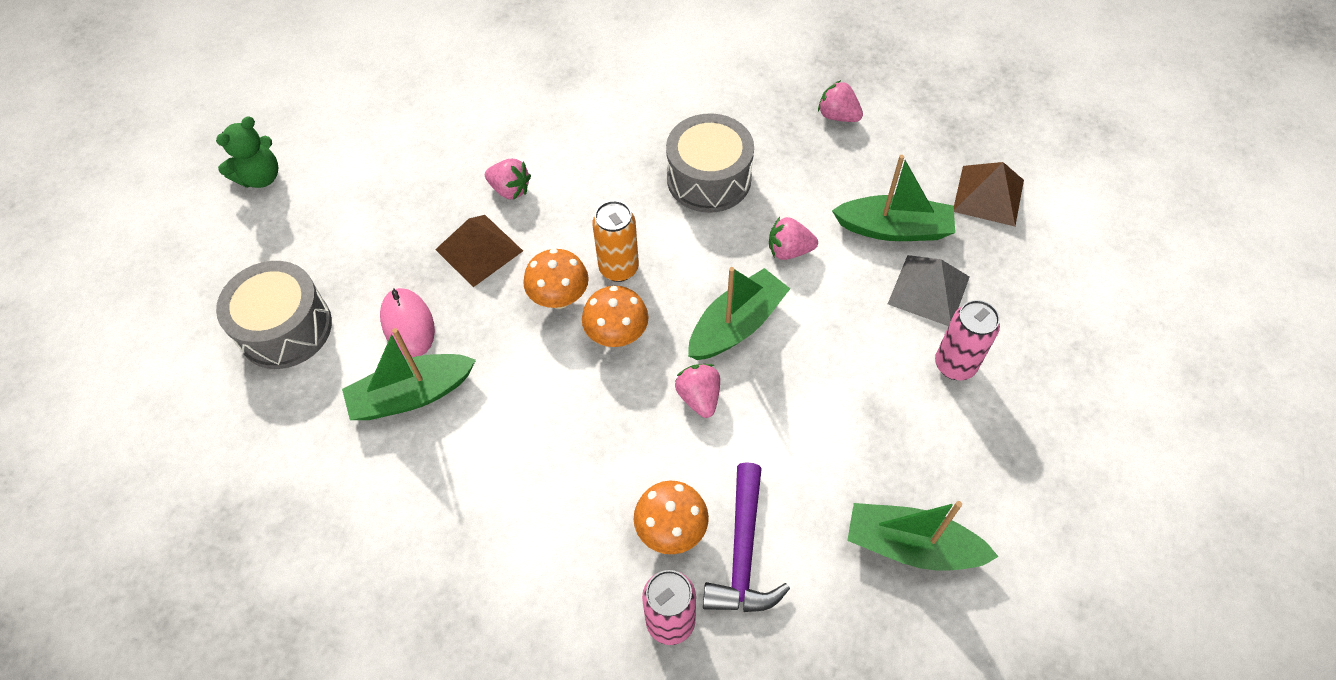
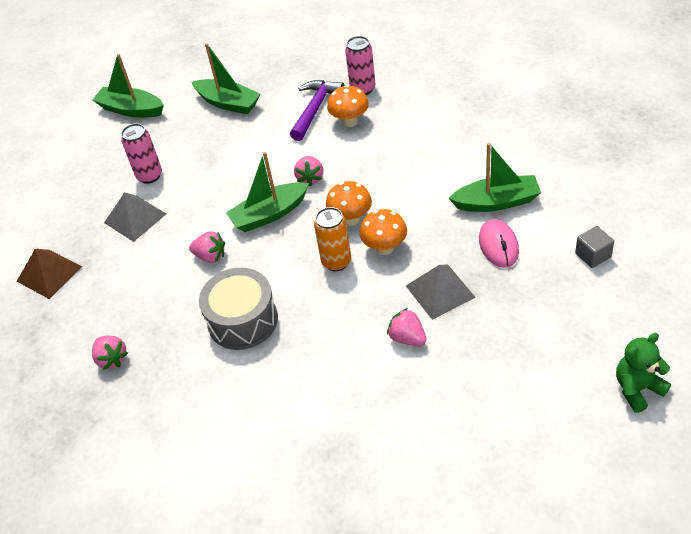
camera: 160 degrees left, 10 degrees down
grey drum [216,261,332,369] -> grey cube [575,226,614,268]
brown pyramid [435,215,523,287] -> grey pyramid [406,265,476,320]
green boat [832,155,955,241] -> green boat moved to [93,54,164,117]

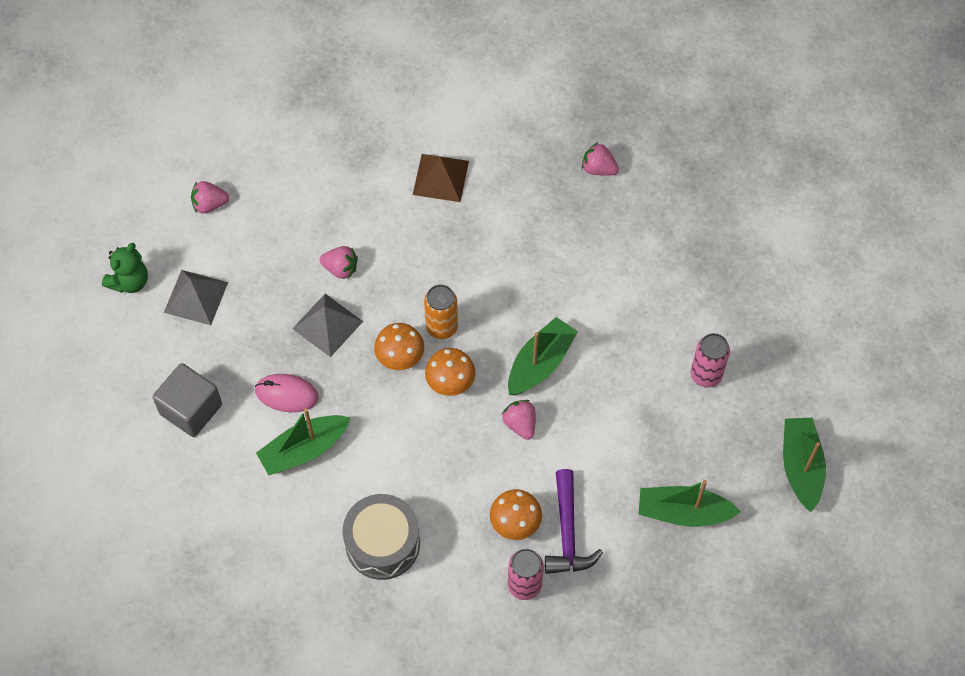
camera: 150 degrees right, 15 degrees up
brown pyramid [17,249,82,299] -> brown pyramid moved to [413,154,469,202]
green boat [93,54,164,117] -> green boat turned 90 degrees counterclockwise [783,418,826,512]
grey pyramid [104,192,166,242] -> grey pyramid moved to [164,270,228,325]
pink strawberry [189,231,225,263] -> pink strawberry moved to [191,181,229,213]
grey drum [199,268,278,350] -> grey drum moved to [342,494,420,580]
pink mouse [479,219,519,268] -> pink mouse turned 45 degrees counterclockwise [255,374,319,412]
grey cube [575,226,614,268] -> grey cube [152,363,222,437], size x1.74

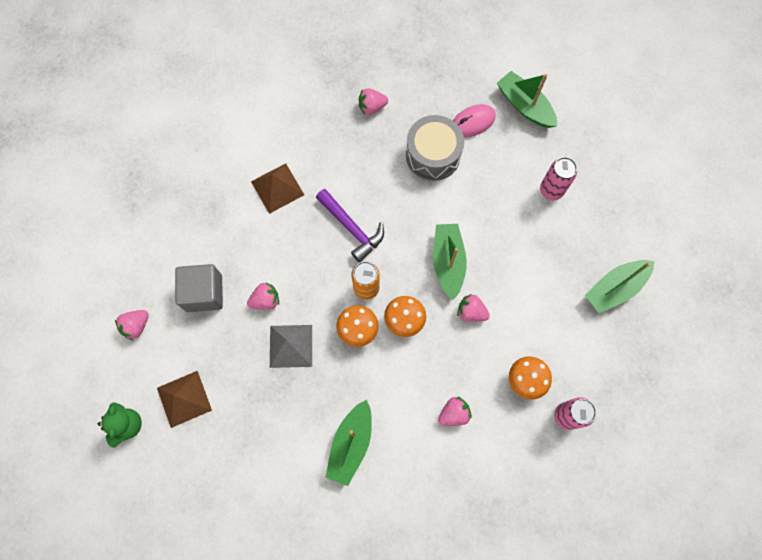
camera: 40 degrees left, 10 degrees up
grey cube [152,363,222,437] -> grey cube moved to [175,264,223,312]
grey pyramid [164,270,228,325] -> brown pyramid [157,371,212,428]
pink mouse [255,374,319,412] -> pink mouse moved to [453,104,496,137]
grey drum [342,494,420,580] -> grey drum moved to [406,115,464,181]
purple hammer [545,469,603,574] -> purple hammer moved to [316,189,384,262]
green boat [783,418,826,512] -> green boat moved to [497,71,557,128]
none -> pink strawberry [438,397,472,426]

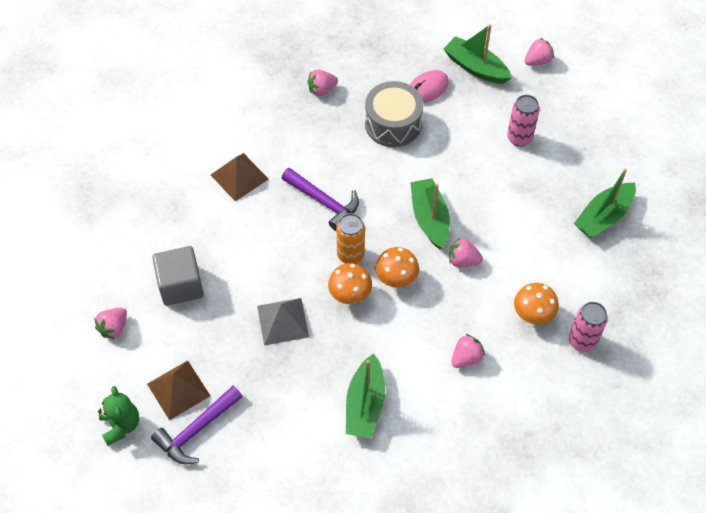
camera: 10 degrees left, 15 degrees down
pink strawberry [247,282,279,310] -> pink strawberry moved to [525,38,554,66]
none -> purple hammer [151,386,243,464]

